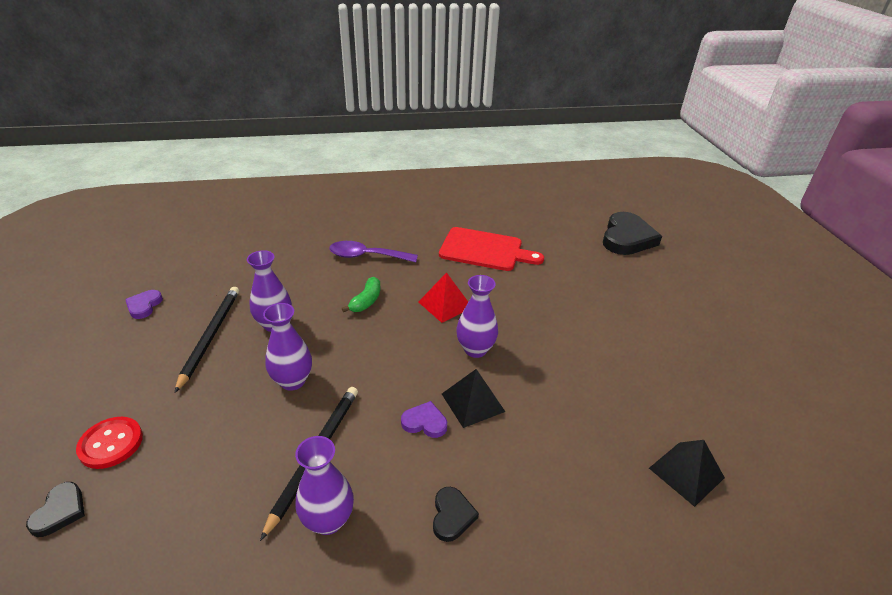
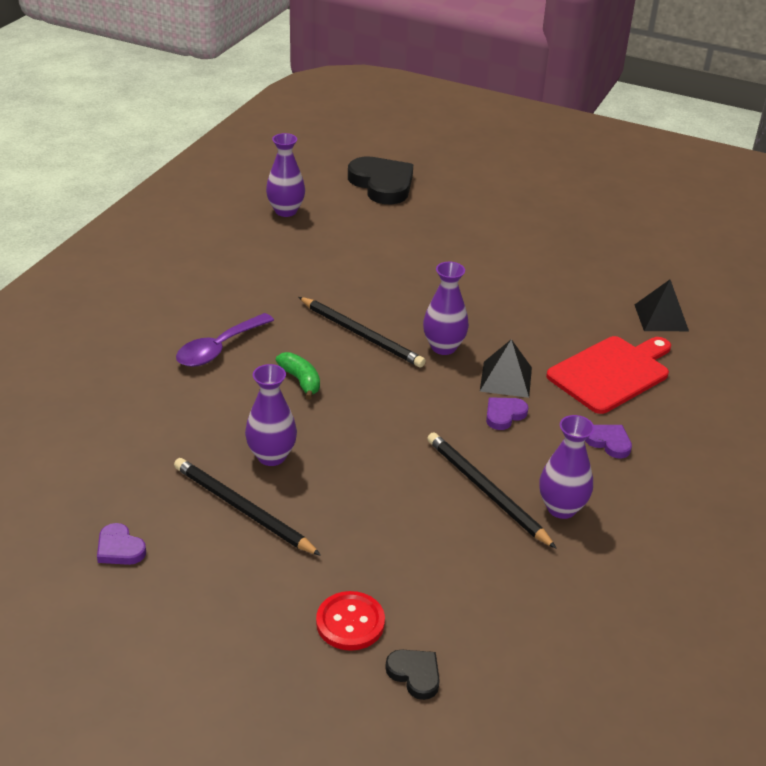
camera: 55 degrees left, 0 degrees up
purple vase [263,303,312,391] -> purple vase moved to [266,133,305,217]
red pyramid [418,273,468,323] -> black pencil [299,297,426,368]
black heart [433,487,479,542] -> purple heart [585,425,632,459]
red cutting board [439,227,544,271] -> red cutting board moved to [546,336,671,414]

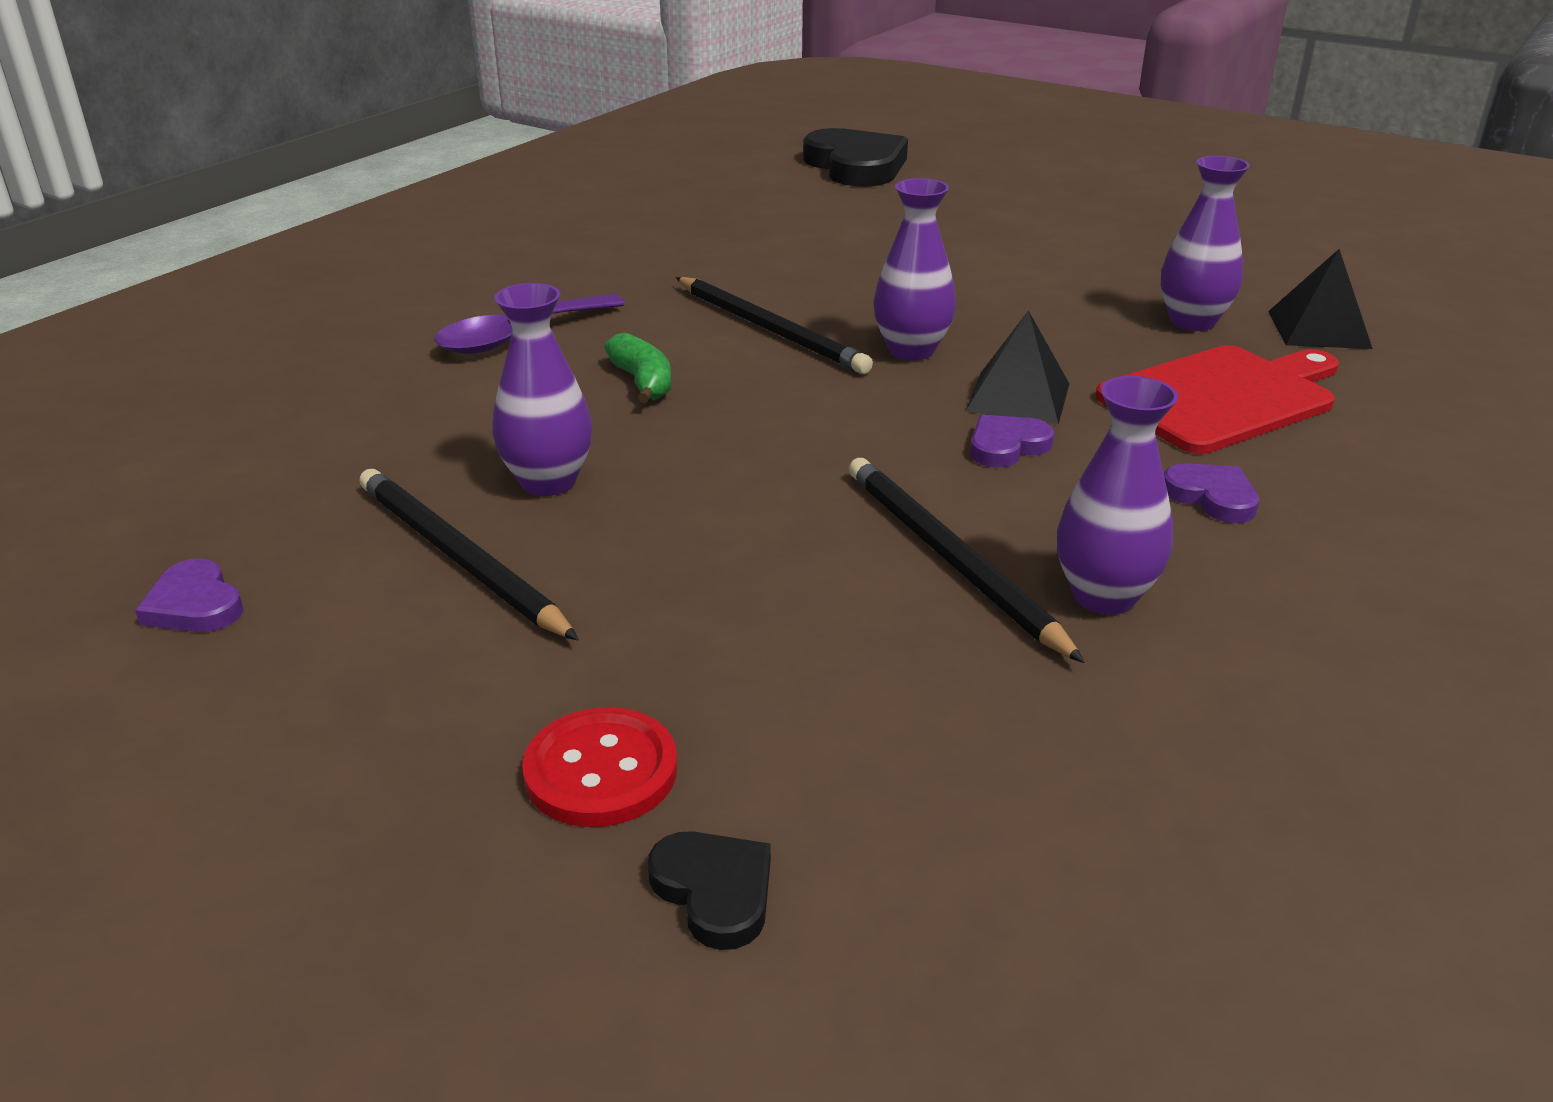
camera: 10 degrees right, 5 degrees down
purple vase [266,133,305,217] -> purple vase moved to [1161,156,1250,331]

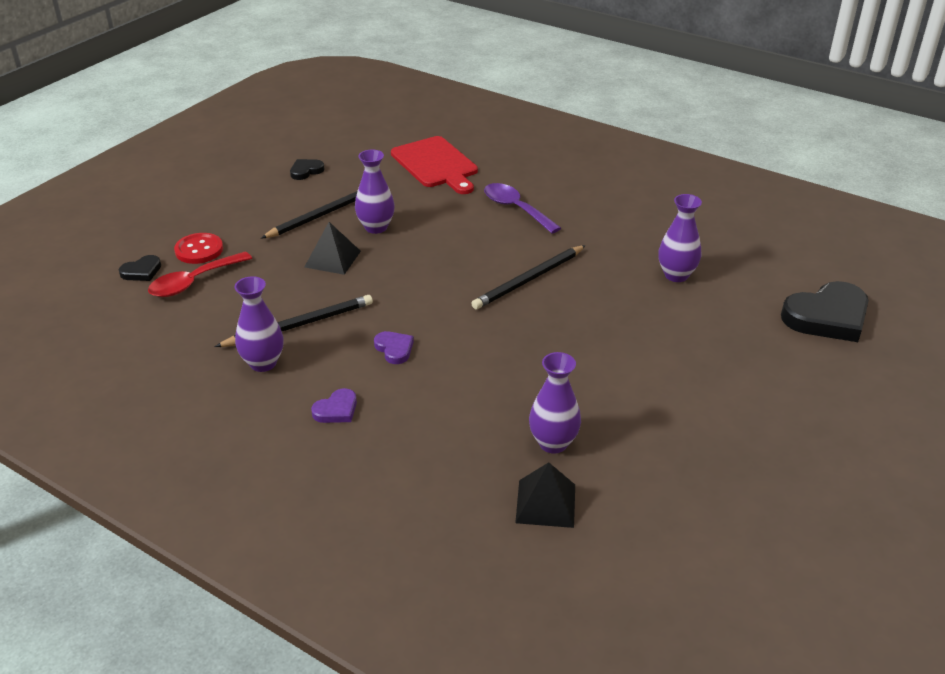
camera: 90 degrees right, 5 degrees up
purple heart [135,559,243,632] -> black heart [290,159,324,180]
green banana [604,333,671,403] -> none
purple vase [873,178,956,361] -> purple vase moved to [659,194,702,282]
black pyramid [966,310,1069,424] -> black pyramid moved to [305,222,361,275]
red cutting board [1096,345,1339,454] -> red cutting board moved to [391,136,478,194]
none -> red spoon [148,252,252,297]

